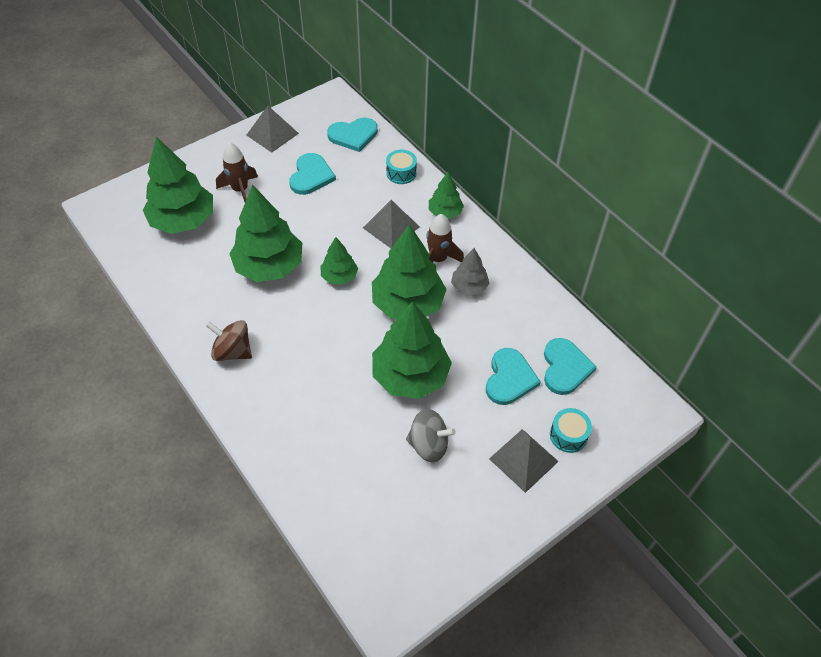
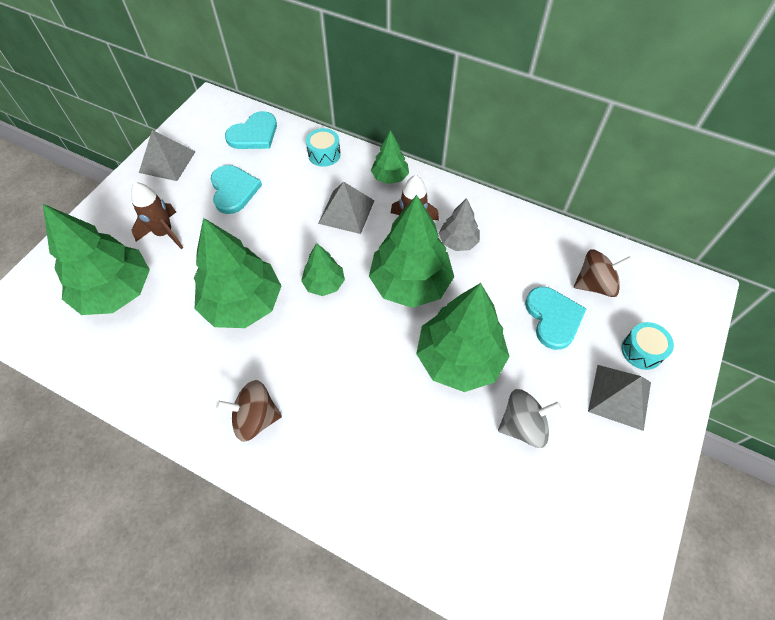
camera: 25 degrees left, 5 degrees up
turquoise heart [544,338,597,395] -> brown spinning top [574,249,633,297]

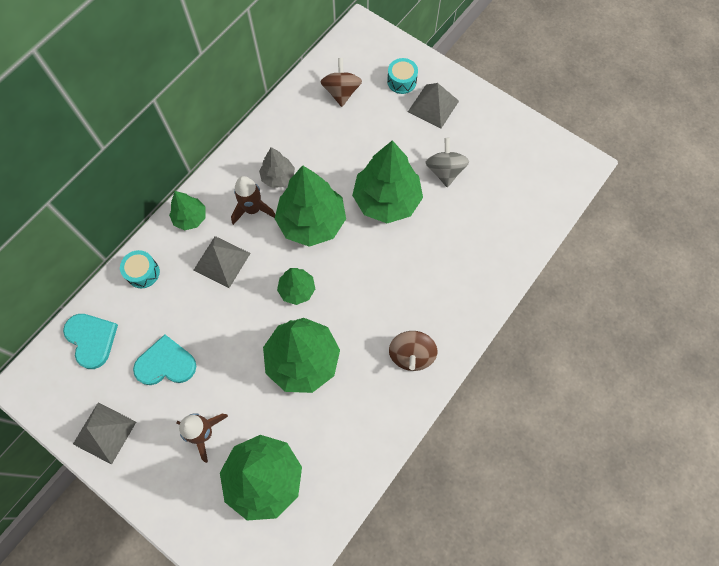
camera: 80 degrees left, 10 degrees up
turquoise heart [525,287,586,350] -> none

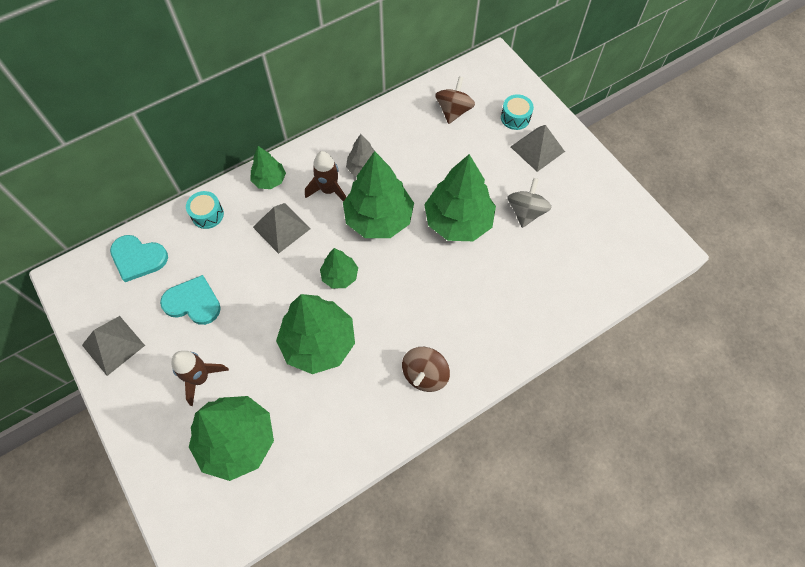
camera: 20 degrees right, 5 degrees down
turquoise heart [63,314,118,369] -> turquoise heart turned 120 degrees clockwise [110,235,168,282]

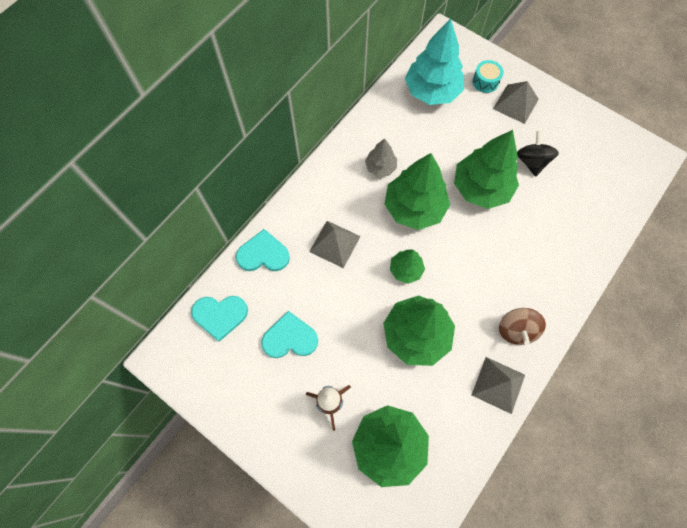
camera: 20 degrees left, 5 degrees up
grey pyramid [82,316,145,376] -> grey pyramid moved to [472,357,525,414]
turquoise drum [186,191,224,229] -> turquoise heart [236,229,290,271]
green tree [251,146,286,189] -> none
brown rocket [305,151,346,202] -> none
brown spinning top [435,76,475,124] -> turquoise tree [405,18,464,105]
grey spinning top [507,178,552,228] -> black spinning top [517,131,559,177]

